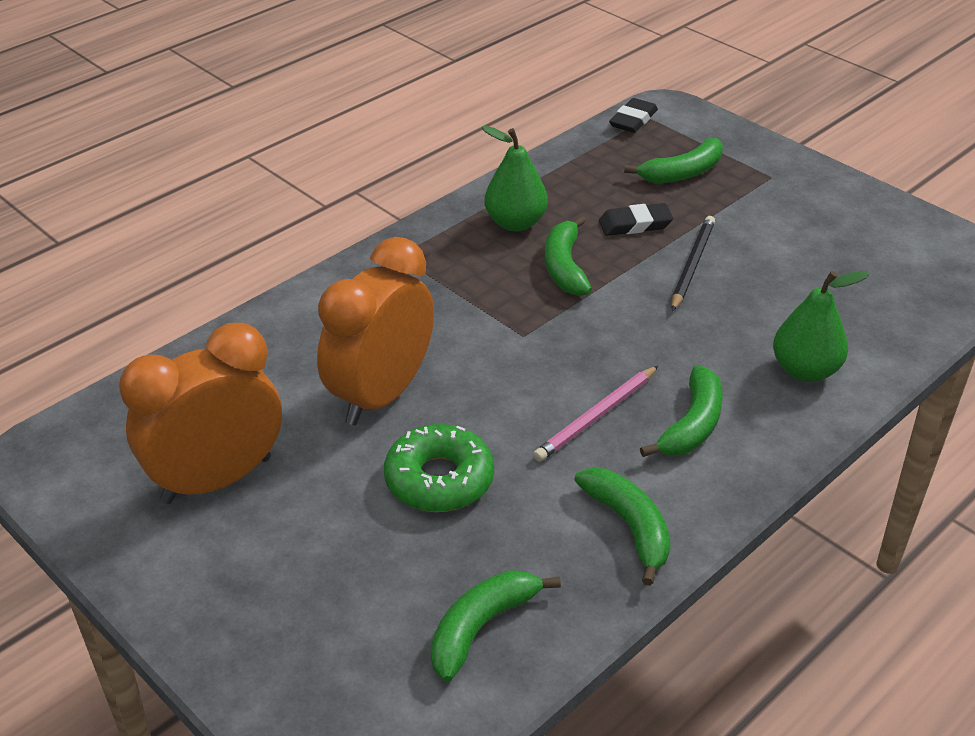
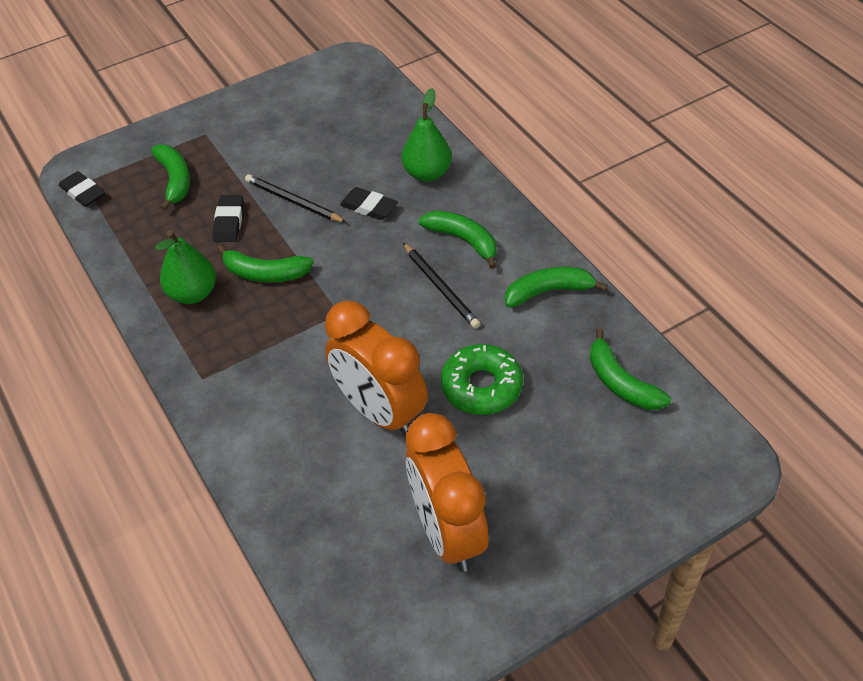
camera: 75 degrees left, 10 degrees up
pink pencil [533,366,658,462] -> black pencil [403,243,480,329]
none -> black eraser [340,187,398,220]

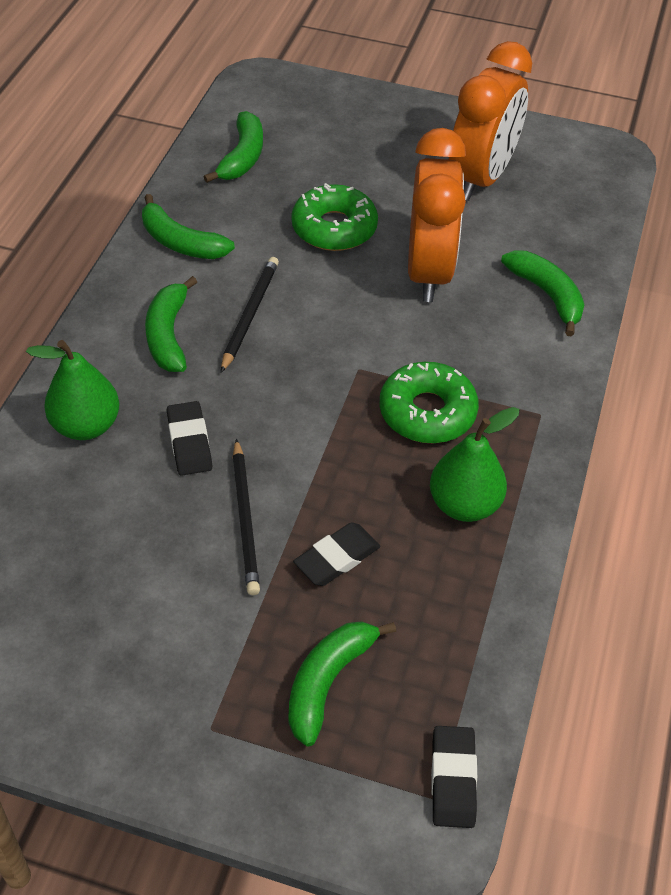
camera: 135 degrees left, 0 degrees up
green banana [217,244,314,282] -> green banana moved to [501,250,584,336]
none -> green donut [379,362,479,443]

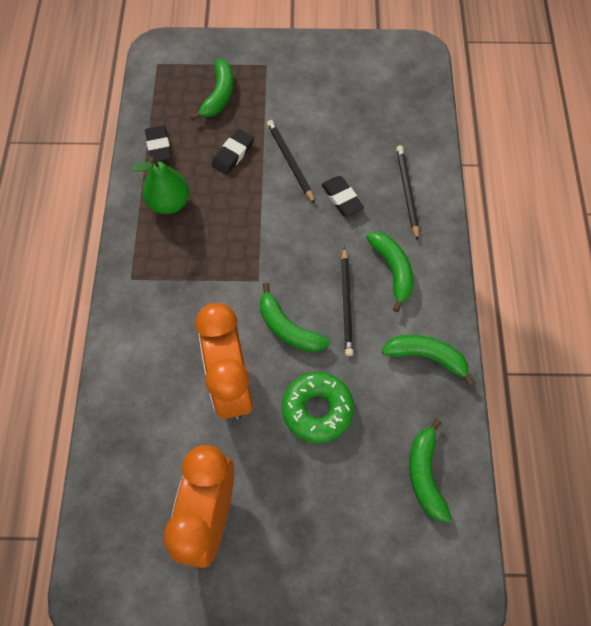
camera: 165 degrees right, 15 degrees up
green pear [26,340,119,440] -> black pencil [396,145,419,240]
green donut [379,362,479,443] -> none
black eraser [431,726,477,828] -> black eraser moved to [145,125,172,162]
green banana [501,250,584,336] -> green banana moved to [260,283,330,352]

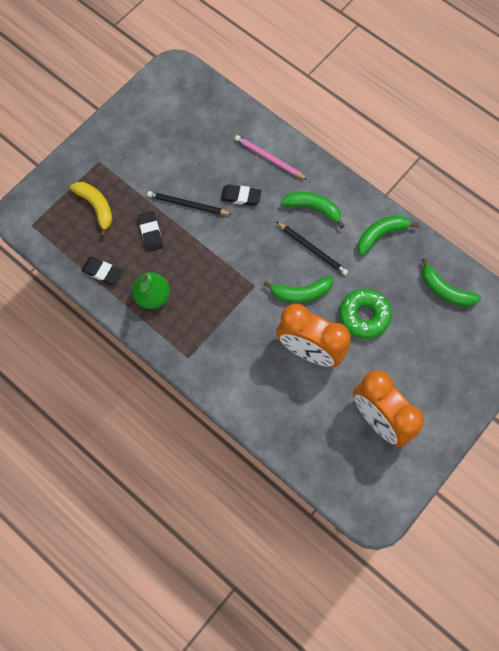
camera: 50 degrees left, 5 degrees up
green banana [190,59,233,121] -> yellow banana [70,182,112,237]
black pencil [396,145,419,240] -> pink pencil [235,135,307,180]

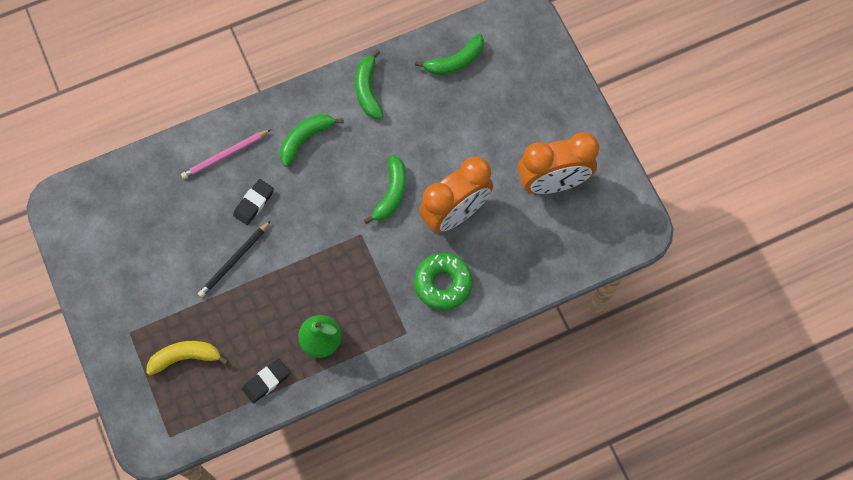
camera: 65 degrees left, 0 degrees up
black eraser [138,211,163,252] -> none
black pencil [276,221,348,275] -> none
green donut [339,289,392,339] -> green donut moved to [414,253,473,310]

